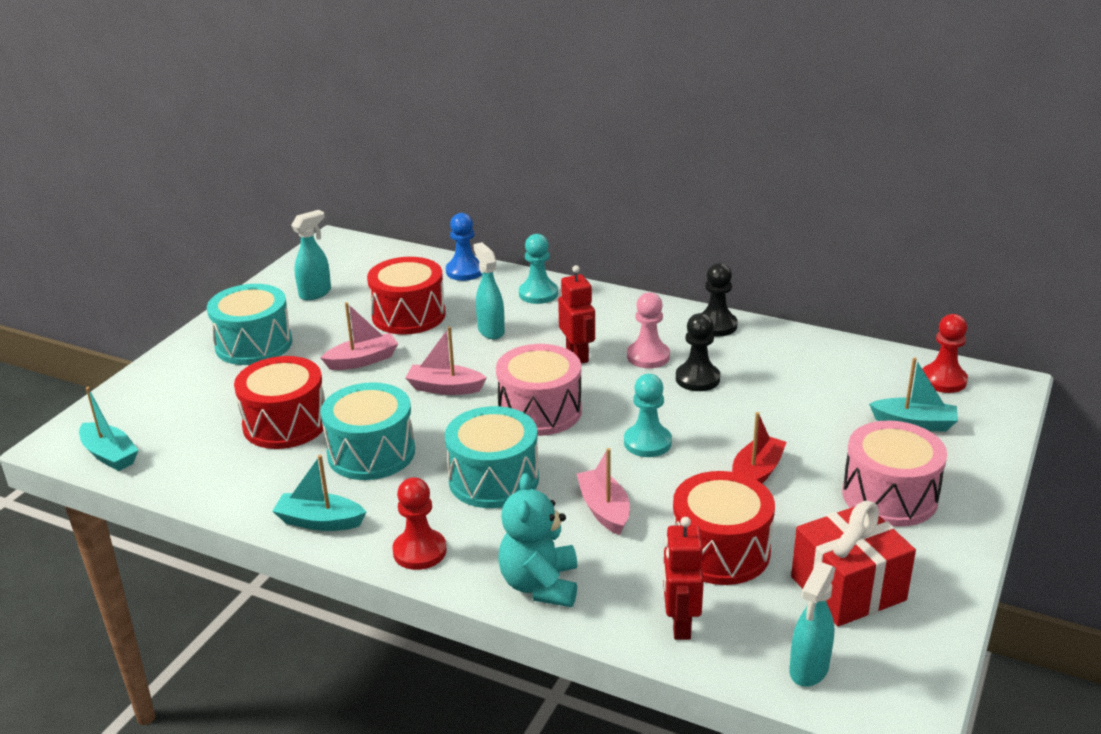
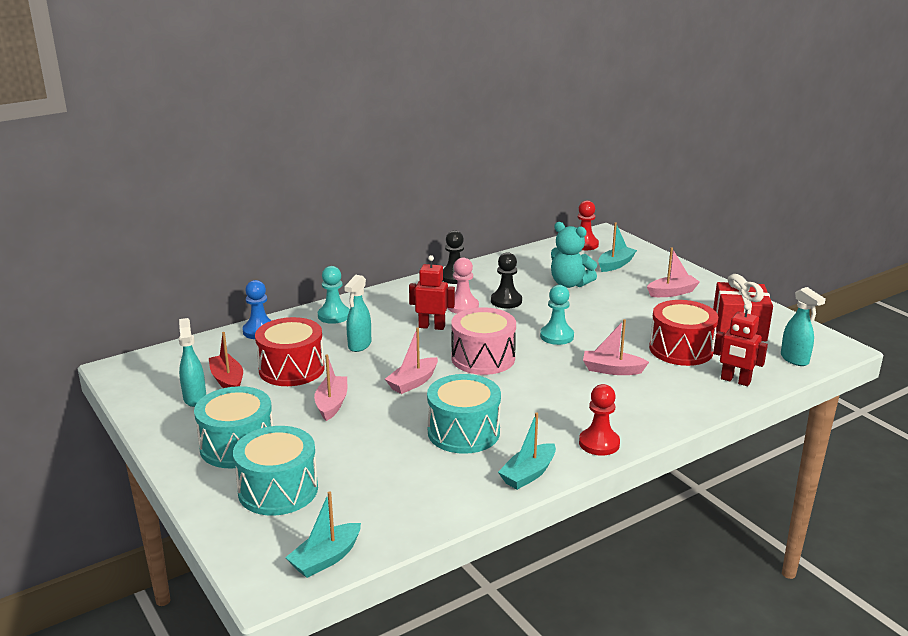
camera: 60 degrees left, 5 degrees down
turquoise boat [79,387,139,471] -> turquoise boat turned 150 degrees clockwise [285,491,361,578]
red drum [234,356,325,449] -> none
turquoise drum [445,406,539,508] -> turquoise drum moved to [233,426,318,515]
turquoise spray bottle [473,242,505,339] -> turquoise spray bottle turned 75 degrees counterclockwise [344,275,371,352]
turquoise teddy bear [498,473,577,607] -> turquoise teddy bear moved to [551,222,597,288]
red boat [732,412,787,484] -> red boat moved to [209,332,243,388]
pink drum [842,421,947,527] -> pink boat [647,248,700,297]

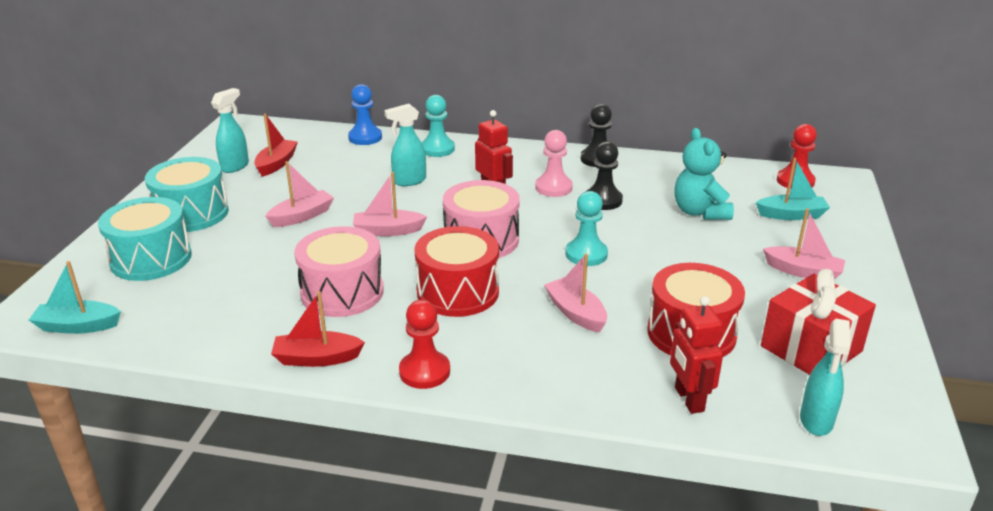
camera: 45 degrees right, 5 degrees up
red drum [255,317,325,386] -> red drum moved to [414,226,499,317]
turquoise drum [427,374,501,454] -> pink drum [294,226,384,317]
turquoise boat [498,412,556,490] -> red boat [271,291,365,367]

